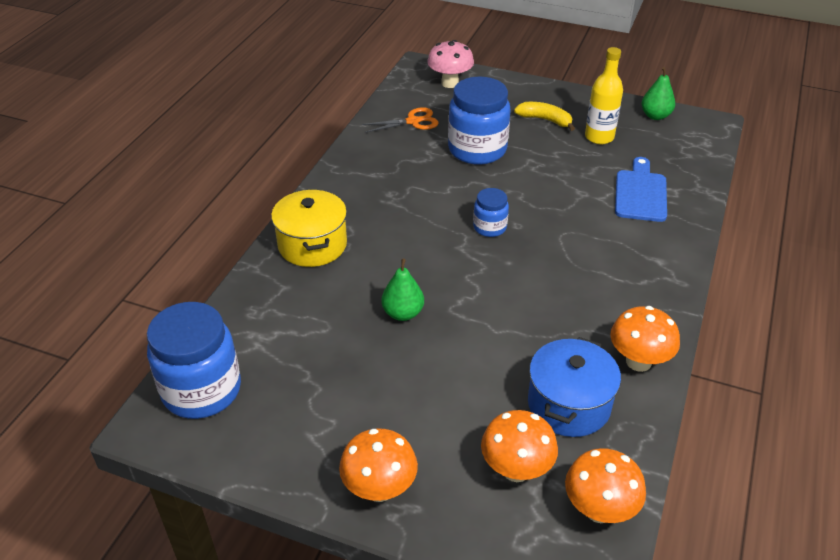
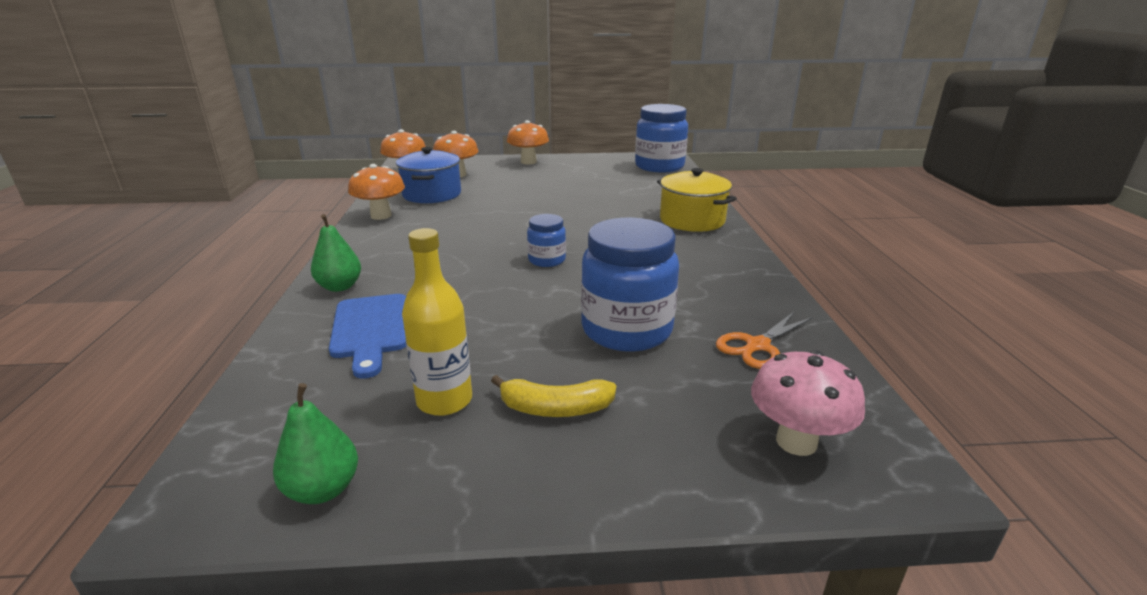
camera: 155 degrees right, 15 degrees down
green pear [381,259,424,321] -> green pear moved to [311,214,361,292]

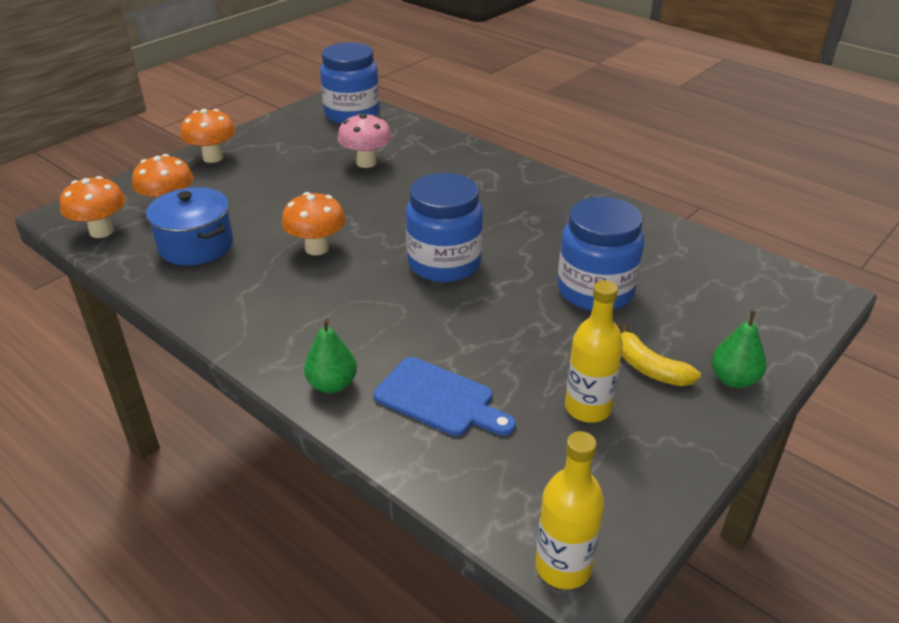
camera: 45 degrees left, 10 degrees up
green pear [273,383,358,504] -> green pear moved to [711,310,766,388]
orange mushroom [348,164,405,220] -> orange mushroom moved to [281,192,346,255]
yellow banana [491,375,616,417] -> yellow banana turned 90 degrees clockwise [620,324,701,386]
blue jar [527,214,566,267] -> blue jar [406,173,483,282], size x1.95
yellow pot [657,168,737,232] -> none
orange scissors [716,312,813,369] -> none
pink mushroom [751,350,865,456] -> pink mushroom moved to [337,113,392,168]
none -> yellow bottle [535,431,604,589]

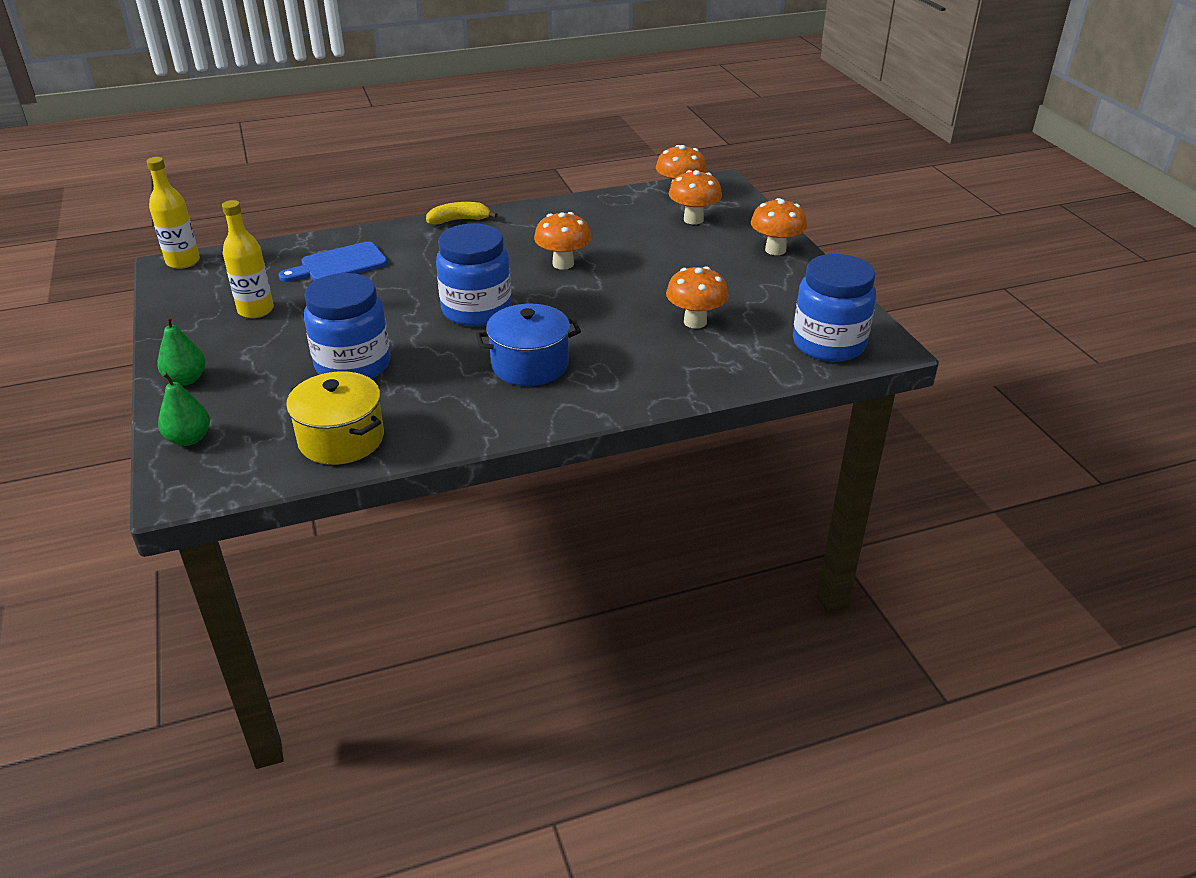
camera: 120 degrees right, 0 degrees up
blue pot [146,187,233,266] -> blue pot moved to [476,304,581,386]
green pear [304,318,357,393] -> green pear moved to [158,373,210,446]
pink mushroom [337,113,392,168] -> orange mushroom [666,266,729,329]
yellow banana [620,324,701,386] -> yellow banana moved to [426,202,498,224]
none -> yellow pot [286,371,384,465]

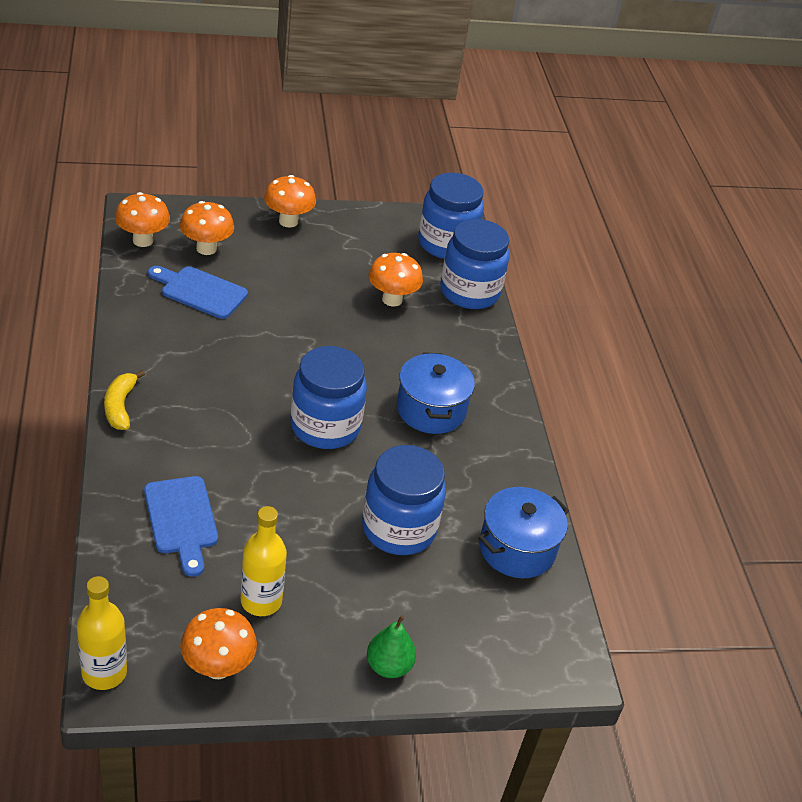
camera: 85 degrees left, 5 degrees up
green pear [158,373,210,446] -> none
yellow pot [286,371,384,465] -> blue pot [478,487,569,578]
orange mushroom [534,212,591,270] -> orange mushroom moved to [180,608,257,679]
none -> blue cutting board [148,266,248,319]
none -> blue jar [440,219,510,309]

